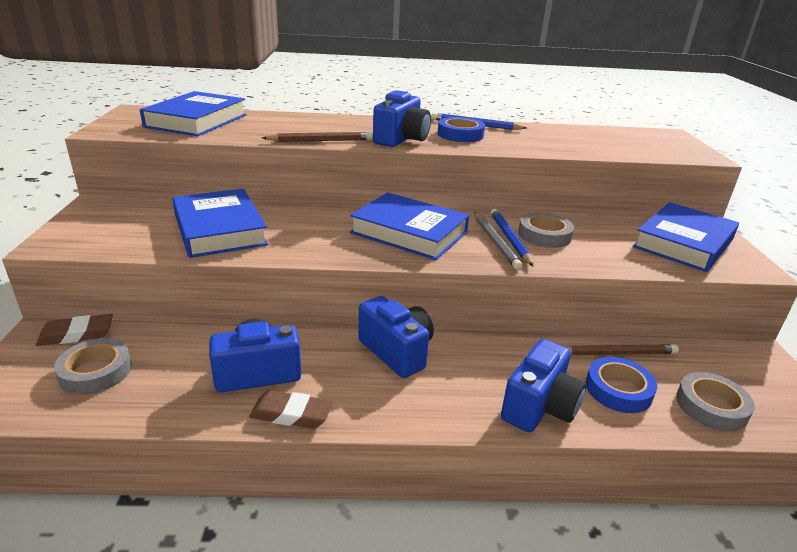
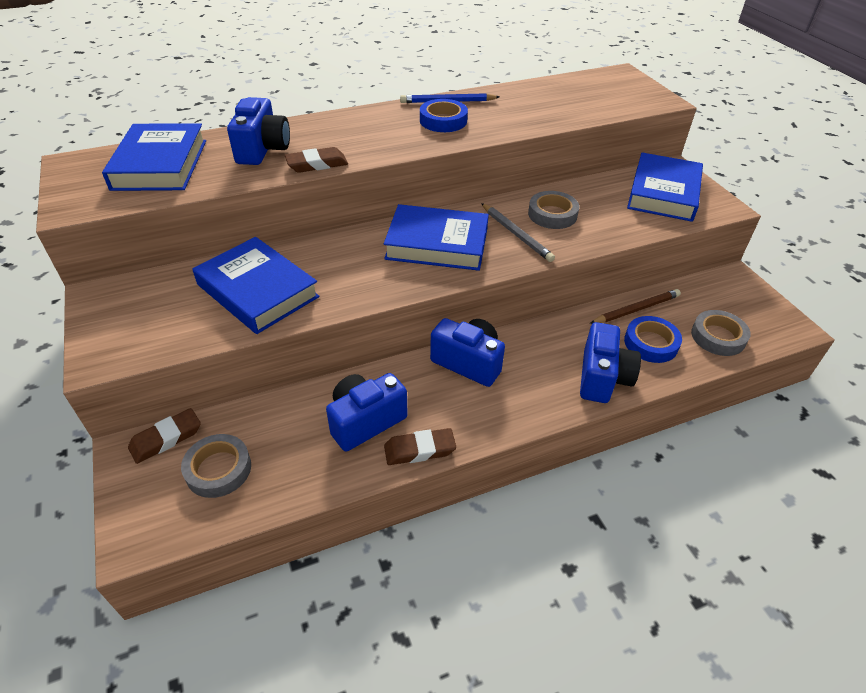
camera: 20 degrees left, 15 degrees up
brown pencil [262,132,373,142] -> brown eraser [285,147,348,173]
blue camera [373,90,431,147] -> blue camera moved to [227,97,290,165]
blue pencil [491,209,534,267] -> none

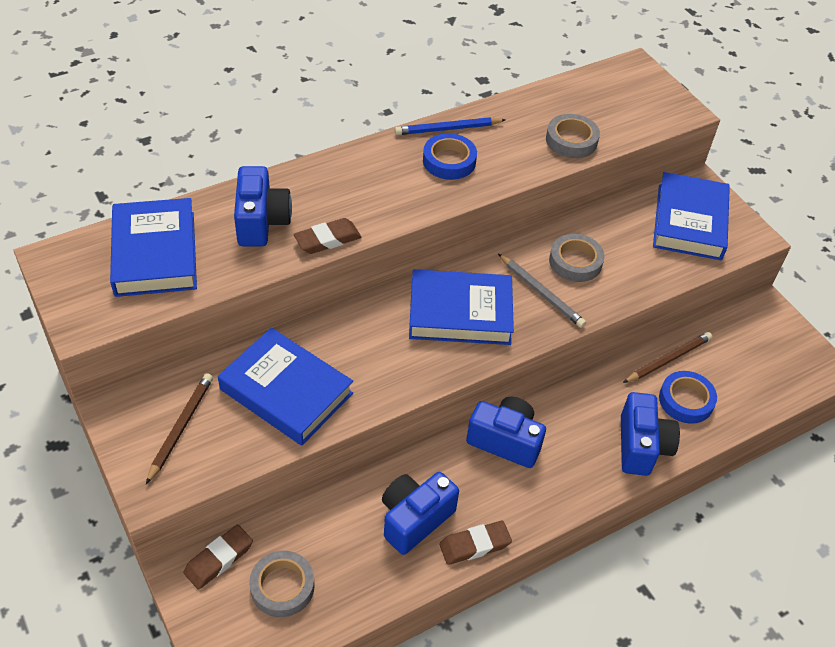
camera: 10 degrees left, 5 degrees up
grey tape [691,310,751,356] -> grey tape moved to [546,114,600,158]
none -> brown pencil [146,373,213,484]

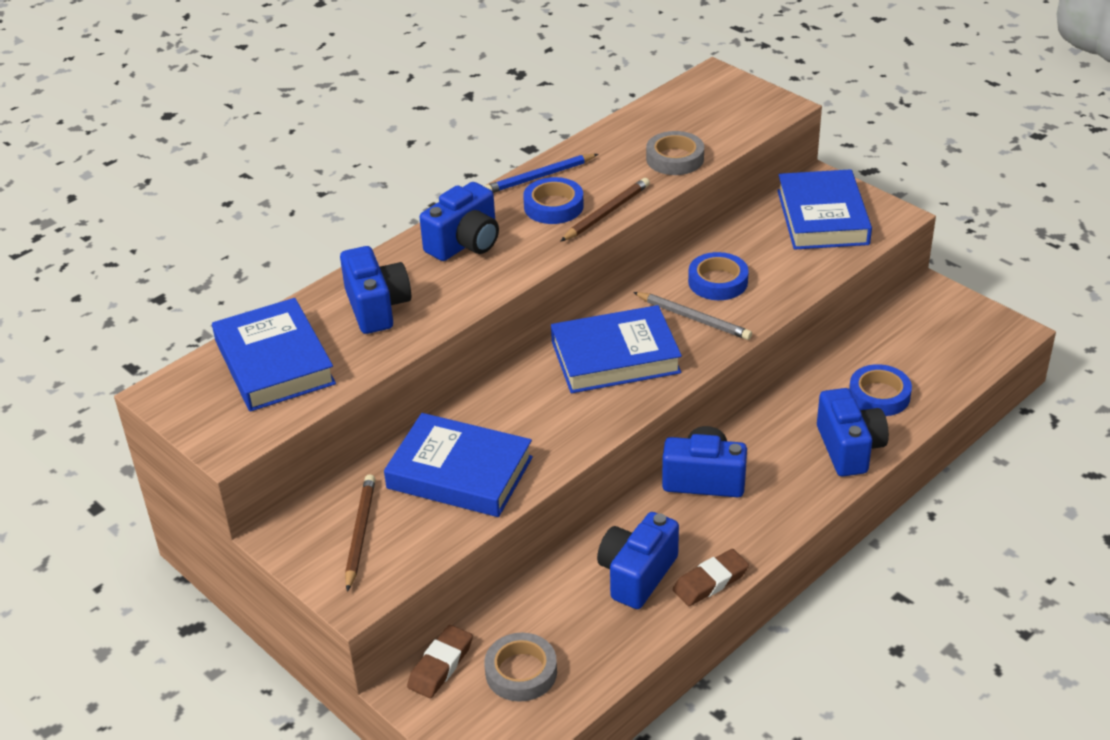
camera: 10 degrees left, 10 degrees down
brown eraser [294,218,361,254] -> none
grey tape [549,234,605,282] -> blue tape [688,252,749,300]
brown pencil [623,332,713,383] -> brown pencil moved to [560,178,650,242]
none -> blue camera [419,182,499,261]

